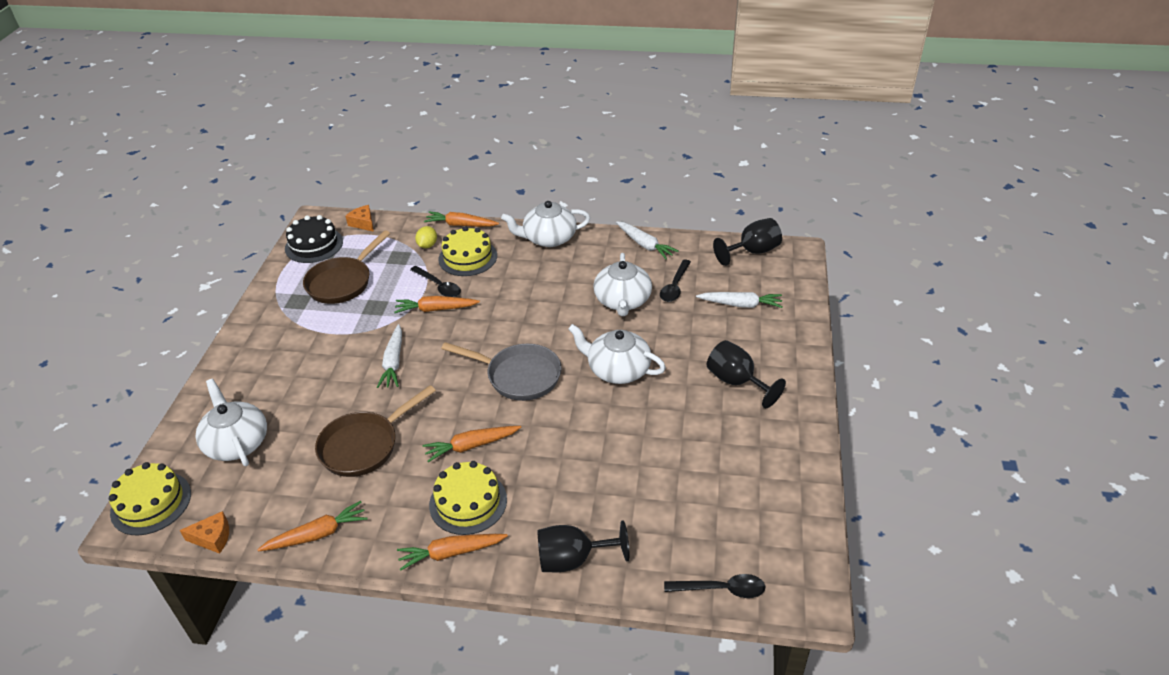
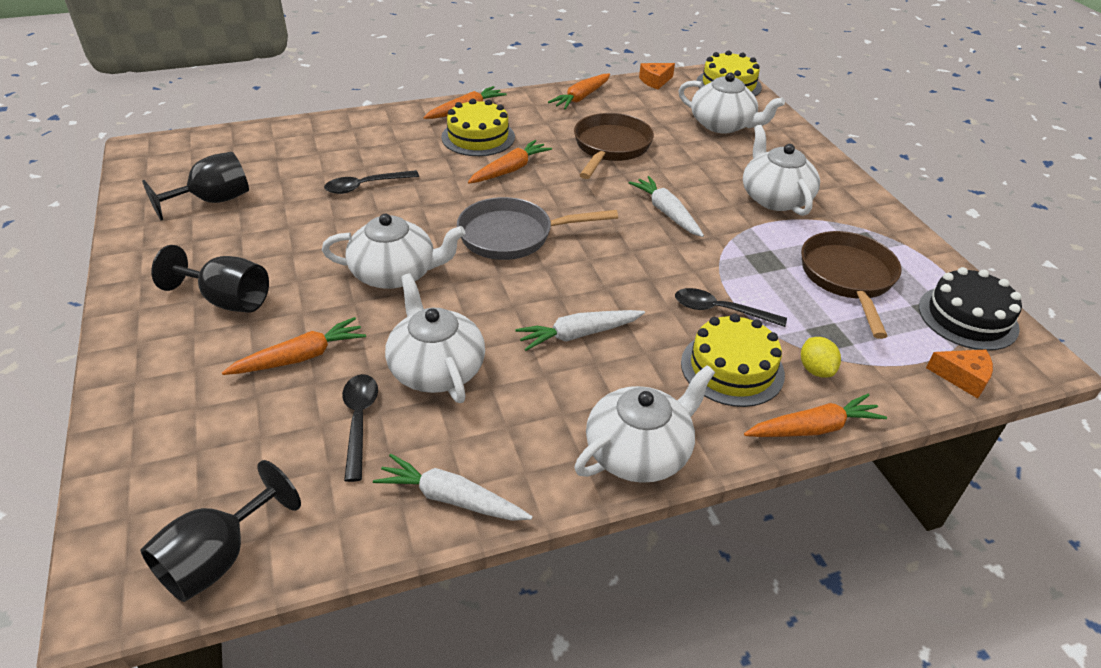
camera: 150 degrees right, 0 degrees up
orange carrot [394,296,480,313] -> orange carrot moved to [222,317,366,375]
black goblet [538,520,629,572] -> black goblet moved to [142,152,249,220]
black spoon [664,574,766,598] -> black spoon moved to [324,170,419,194]
white carrot [696,292,783,308] -> white carrot moved to [515,310,645,351]
none -> white teapot [743,125,820,216]

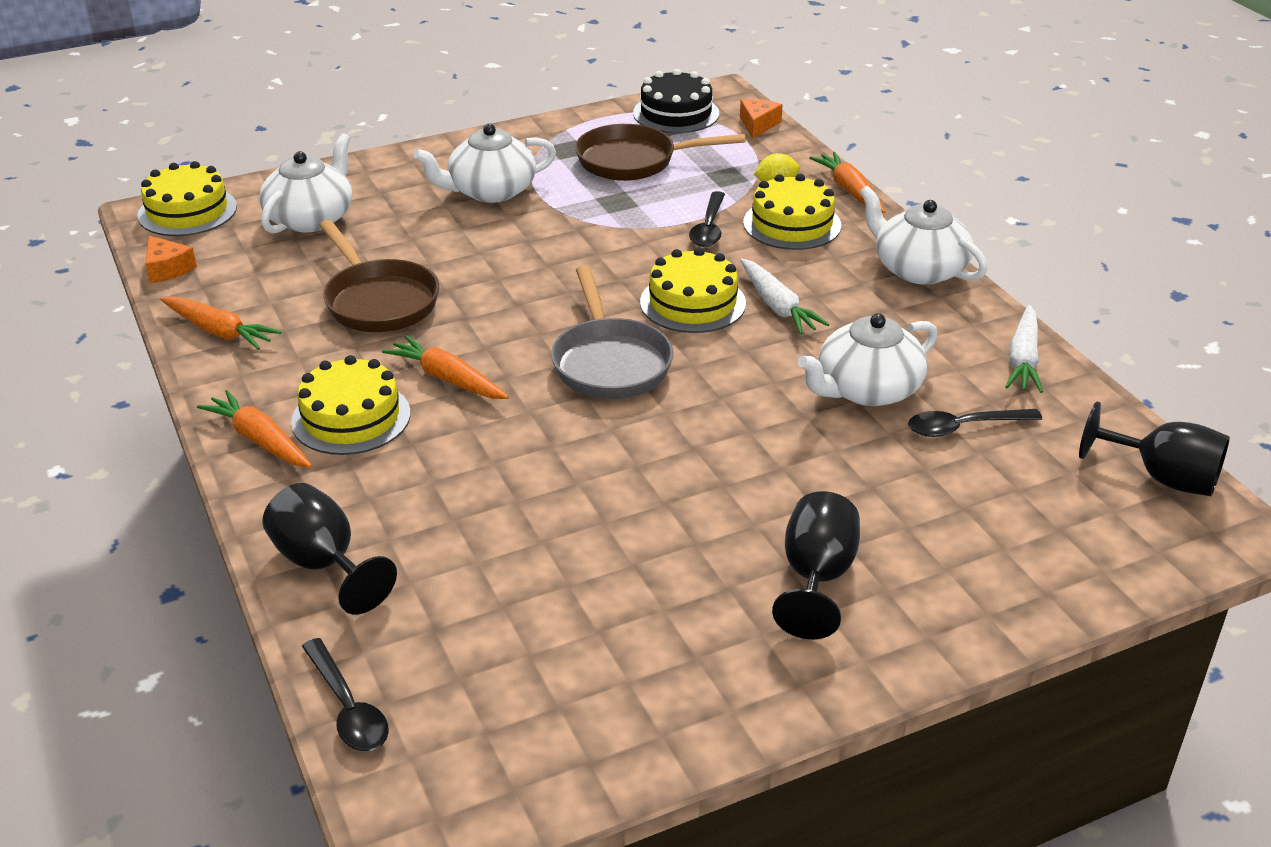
camera: 95 degrees left, 5 degrees down
black goblet [142,152,249,220] -> black goblet moved to [262,483,397,615]
orange carrot [222,317,366,375] -> none
white teapot [322,214,465,289] -> none
black spoon [324,170,419,194] -> black spoon moved to [302,638,389,751]
brown pan [574,113,654,179] -> brown pan turned 135 degrees counterclockwise [319,220,439,332]
white carrot [629,176,704,237] -> none
none -> yellow cake [640,248,746,333]

